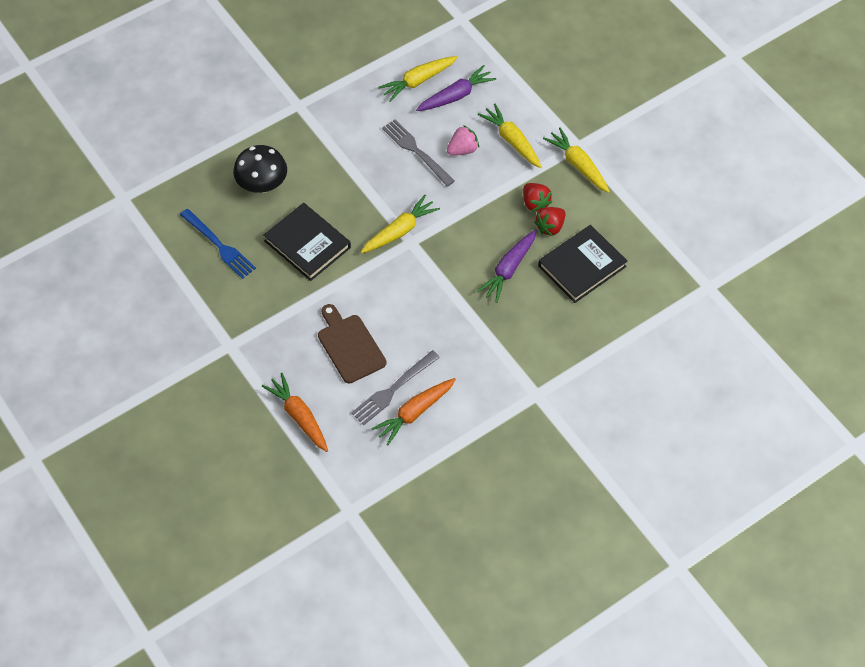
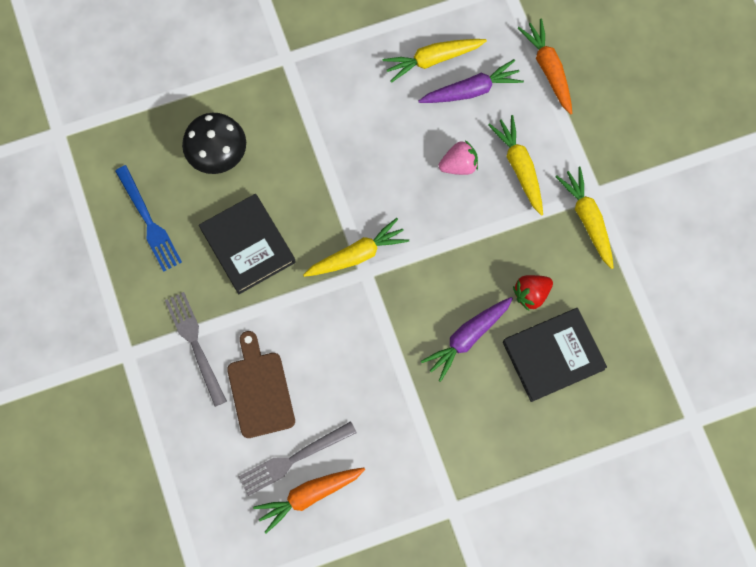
camera: 15 degrees right, 15 degrees up
orange carrot [262,373,328,452] -> orange carrot moved to [518,19,572,115]
grey fork [382,120,455,187] -> grey fork moved to [165,292,227,407]
red strawberry [523,183,552,212] -> none

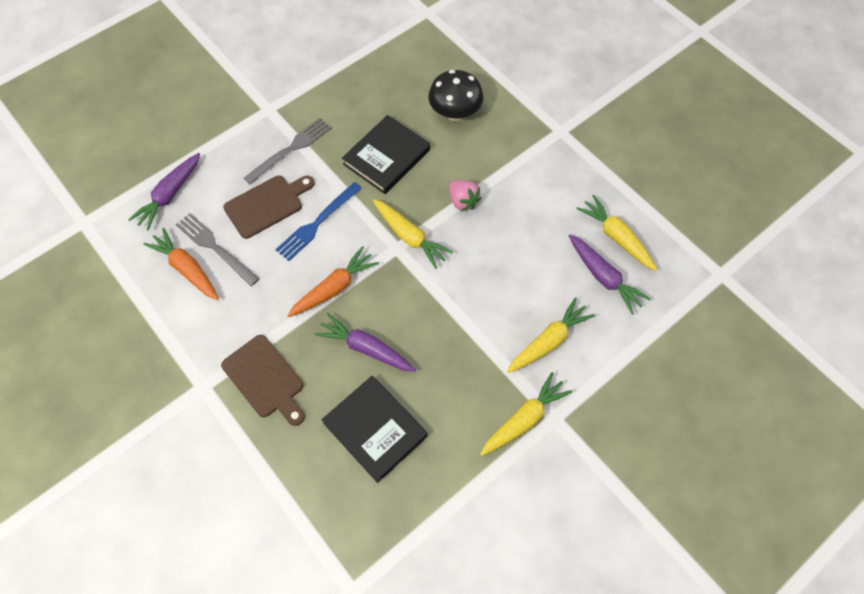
camera: 70 degrees right, 10 degrees down
blue fork [115,165,182,272] -> blue fork moved to [275,182,362,261]
pink strawberry [439,140,478,175] -> pink strawberry moved to [449,180,481,212]
red strawberry [513,275,553,311] -> none
orange carrot [518,19,572,115] -> orange carrot moved to [287,246,379,317]
none -> purple carrot [128,153,200,231]
none -> brown cutting board [221,335,305,426]

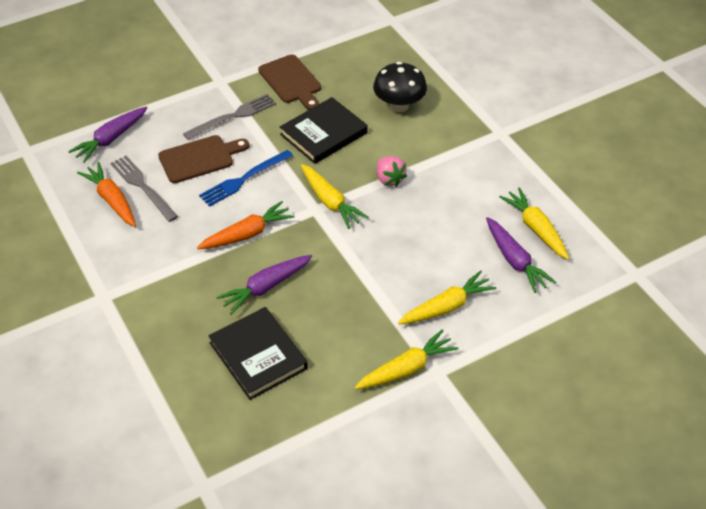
camera: 10 degrees right, 15 degrees down
brown cutting board [221,335,305,426] -> brown cutting board moved to [258,55,321,110]
purple carrot [314,313,416,372] -> purple carrot turned 75 degrees counterclockwise [216,255,312,315]

